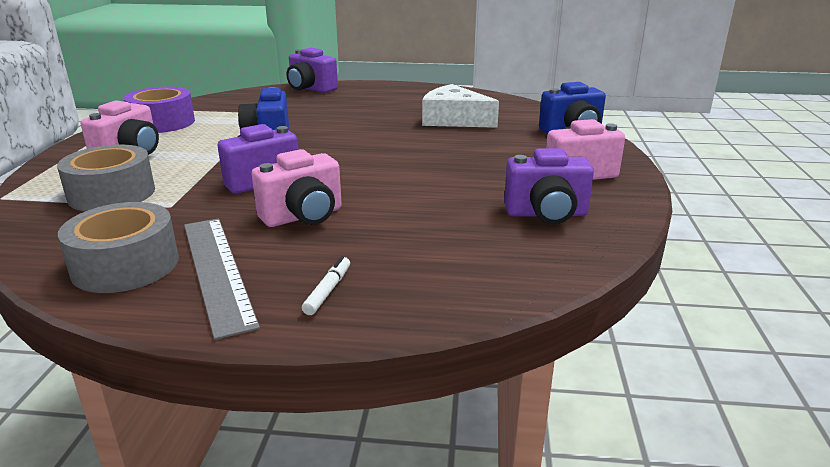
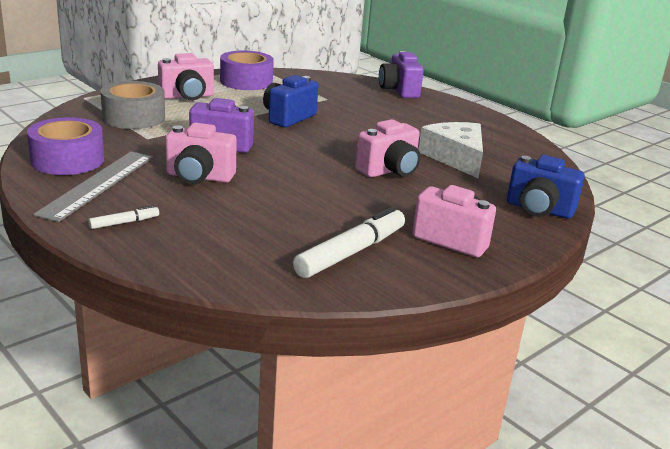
camera: 40 degrees right, 0 degrees up
grey tape [58,202,179,293] -> purple tape [27,117,104,175]
purple camera [504,148,594,224] -> white marker [293,207,405,278]
none -> pink camera [355,119,421,177]

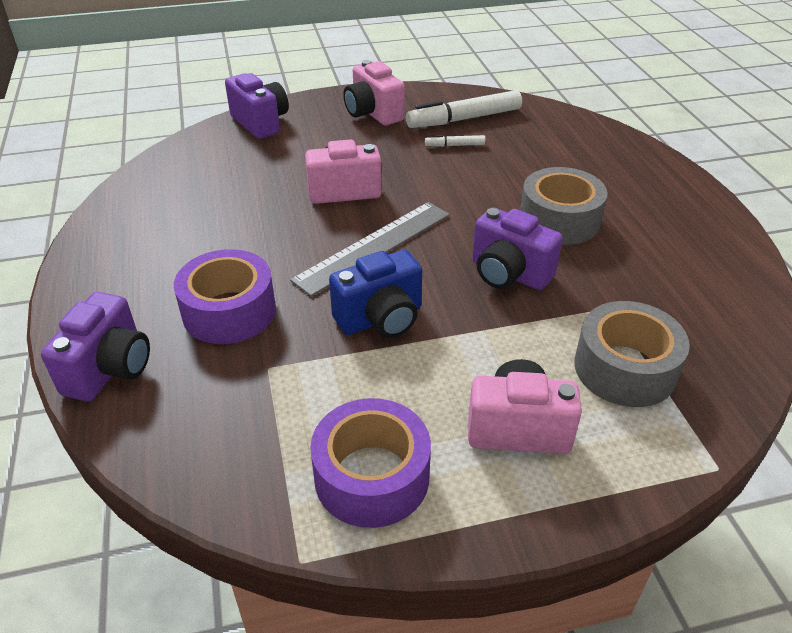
camera: 150 degrees left, 15 degrees up
purple tape [27,117,104,175] -> purple tape moved to [174,249,276,344]
grey ruler [33,152,153,222] -> grey ruler moved to [290,202,450,297]
white marker [88,205,159,229] -> white marker moved to [425,135,486,147]
pink camera [166,123,237,184] -> grey tape [520,167,608,245]
white cheese [419,122,483,178] -> none
blue camera [507,155,585,219] -> purple camera [225,73,289,139]

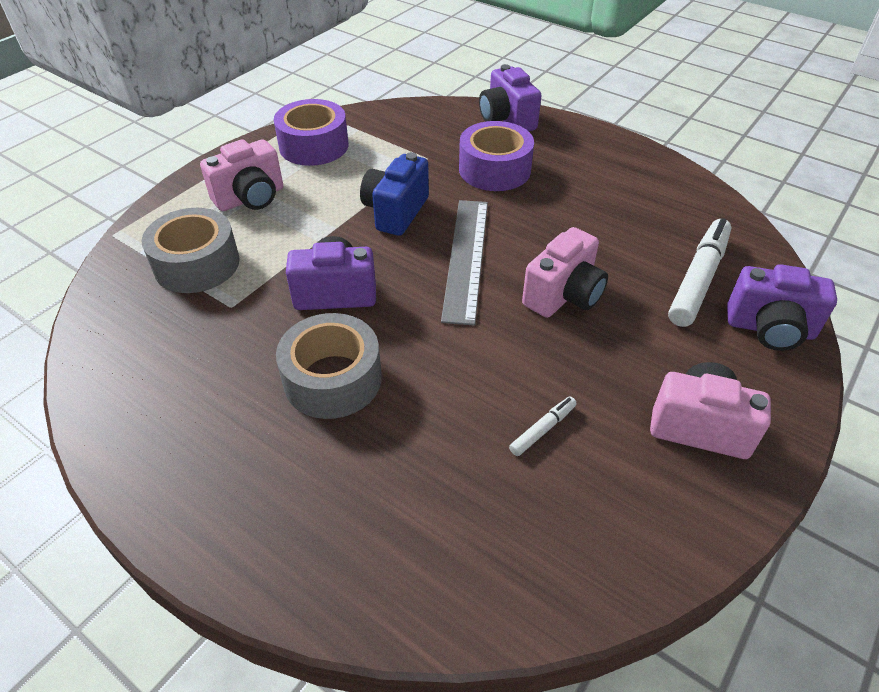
camera: 140 degrees right, 5 degrees up
white marker [406,90,522,128] -> white marker moved to [668,218,732,327]

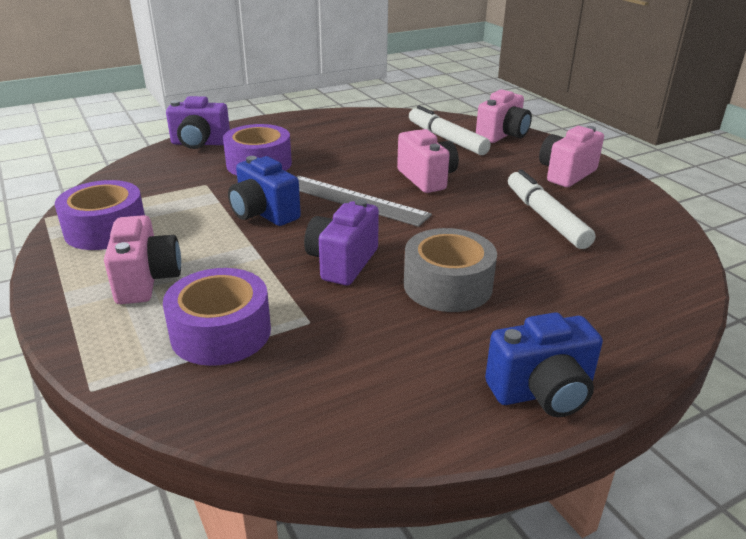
camera: 65 degrees left, 15 degrees down
grey tape [142,208,240,293] -> purple tape [163,268,271,366]
white marker [509,397,577,456] -> white marker [508,170,595,249], size x2.12
purple camera [727,264,837,351] -> pink camera [476,89,532,143]
none -> blue camera [485,312,603,417]

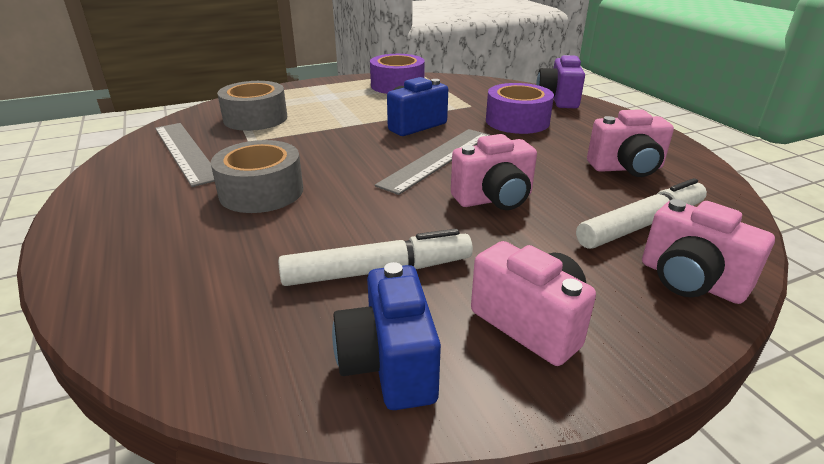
camera: 95 degrees right, 0 degrees up
pink camera [104,215,181,304] -> pink camera moved to [587,109,674,177]
purple tape [163,268,271,366] -> grey tape [217,81,287,131]
purple camera [304,199,379,285] -> none
blue camera [485,312,603,417] -> blue camera moved to [332,262,441,410]
none -> grey ruler [155,123,215,187]

